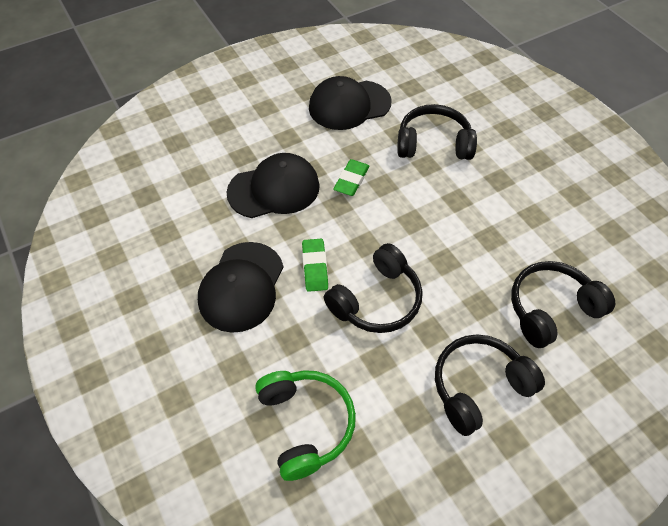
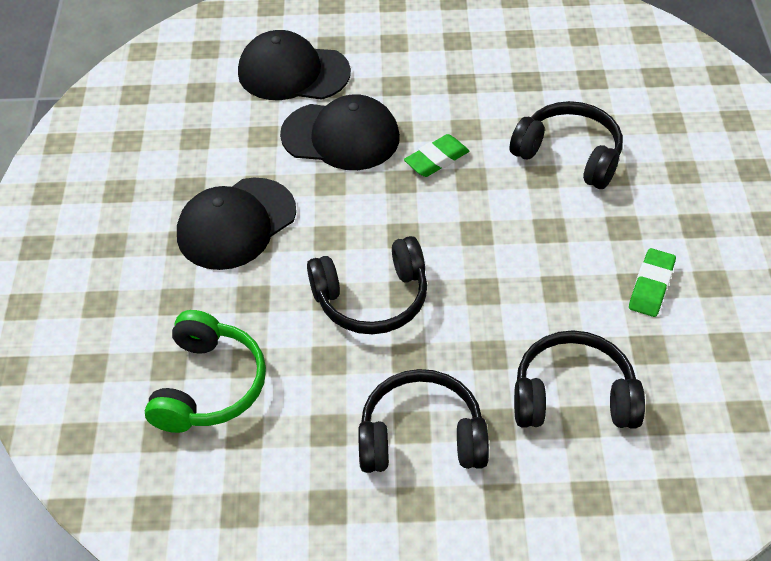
camera: 30 degrees right, 5 degrees down
green eraser [302,239,328,292] -> green eraser moved to [629,248,676,317]
black cap [309,76,392,130] -> black cap moved to [238,30,351,100]

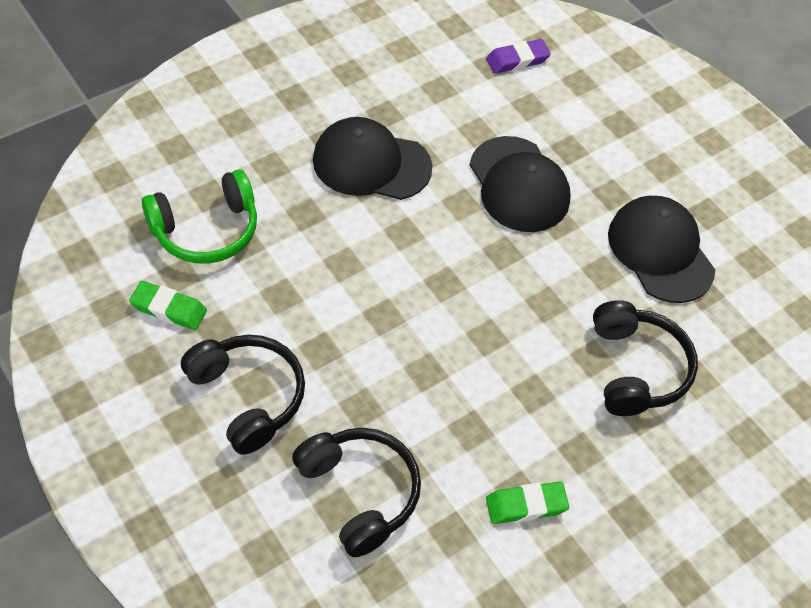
camera: 50 degrees right, 5 degrees up
black cap [238,30,351,100] -> black cap moved to [608,196,715,303]
black headphones [307,236,427,334] -> none
green eraser [404,134,469,177] -> green eraser moved to [129,281,207,330]
none -> purple eraser [486,39,551,74]

